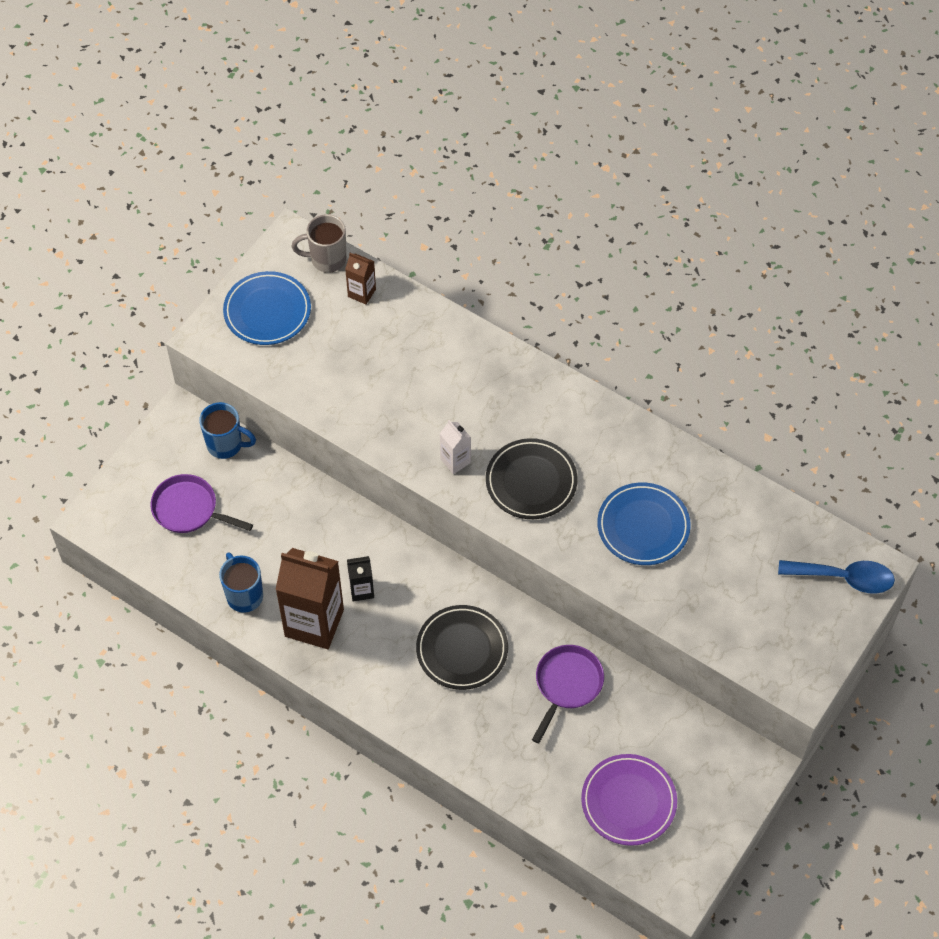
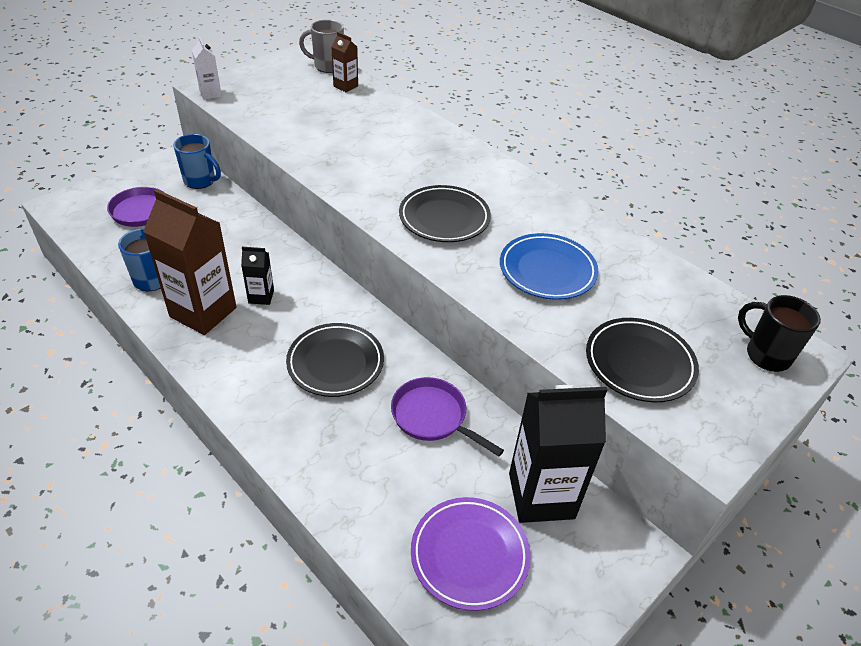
camera: 10 degrees right, 15 degrees down
blue plate [223,271,311,345] -> none
white carton [440,420,471,474] -> white carton moved to [192,37,222,100]
purple pan [532,645,604,744] -> purple pan turned 90 degrees counterclockwise [391,377,504,456]
blue spoon [778,560,895,594] -> black mug [738,295,821,372]
none -> black carton [509,385,607,523]
none -> black plate [586,318,699,402]

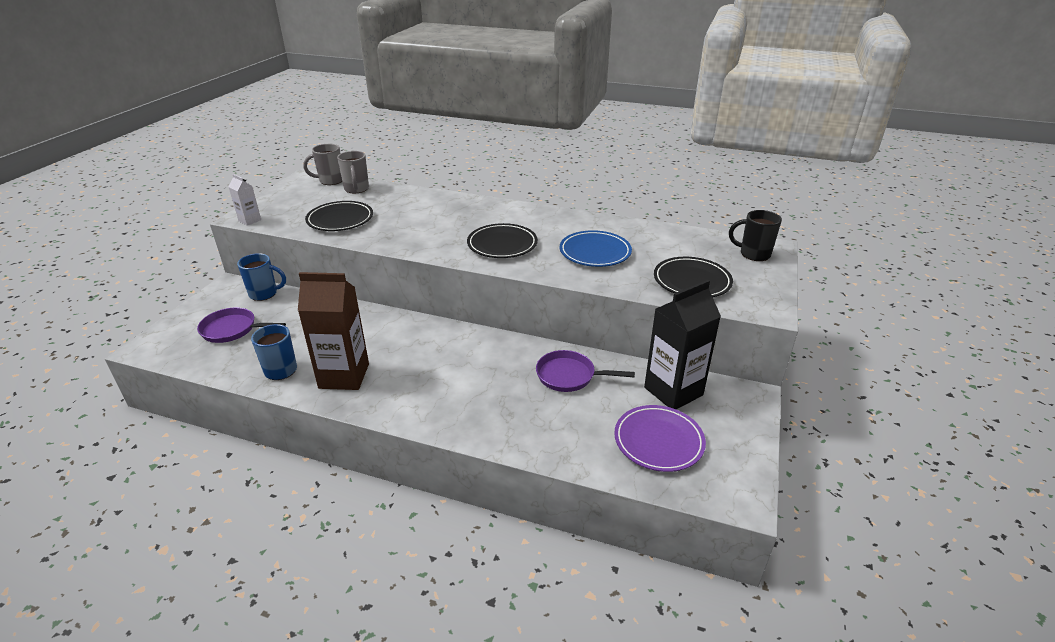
camera: 25 degrees left, 10 degrees down
black carton [241,247,274,305] -> none
black plate [286,323,384,397] -> black plate moved to [305,201,373,231]
brown carton [331,32,358,92] -> grey mug [337,151,369,193]

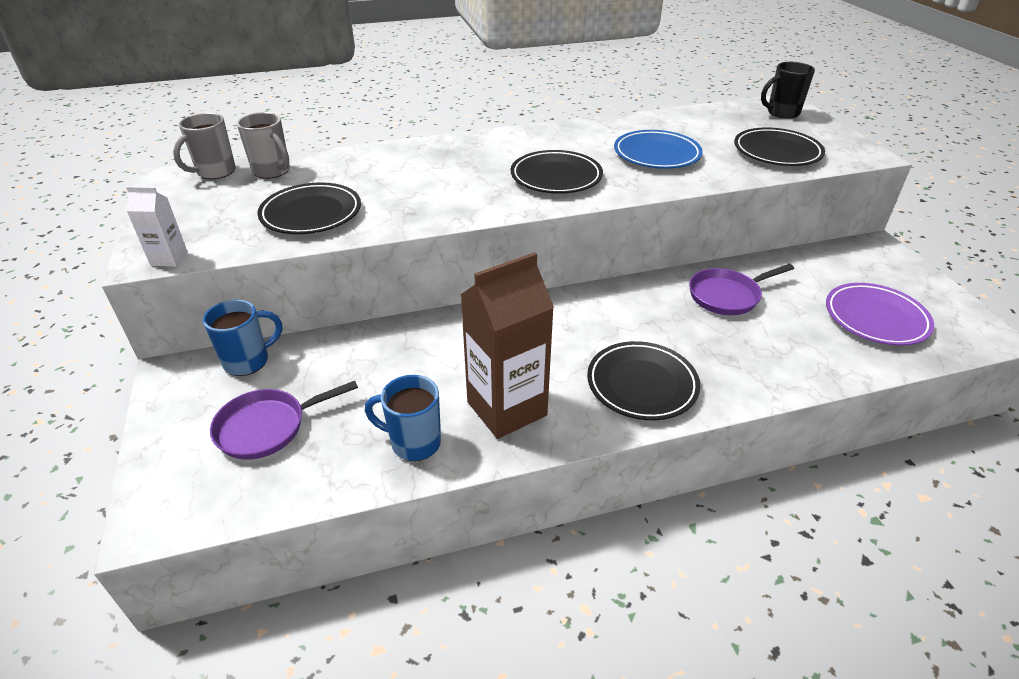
camera: 35 degrees left, 5 degrees up
black carton [644,280,721,409] -> none
none -> black plate [587,341,700,420]

